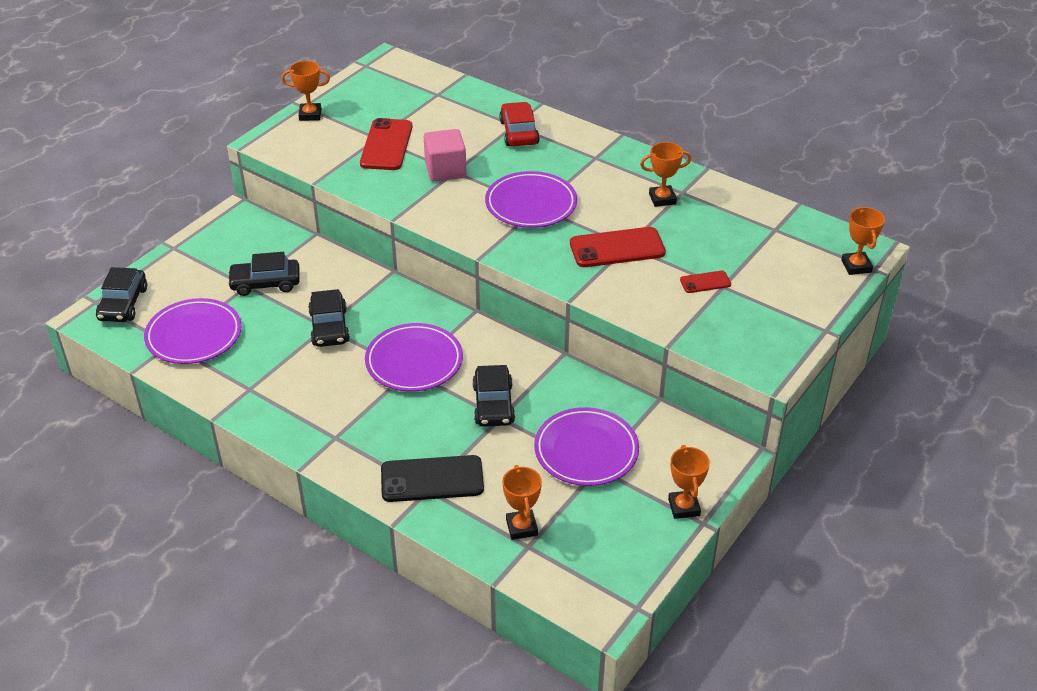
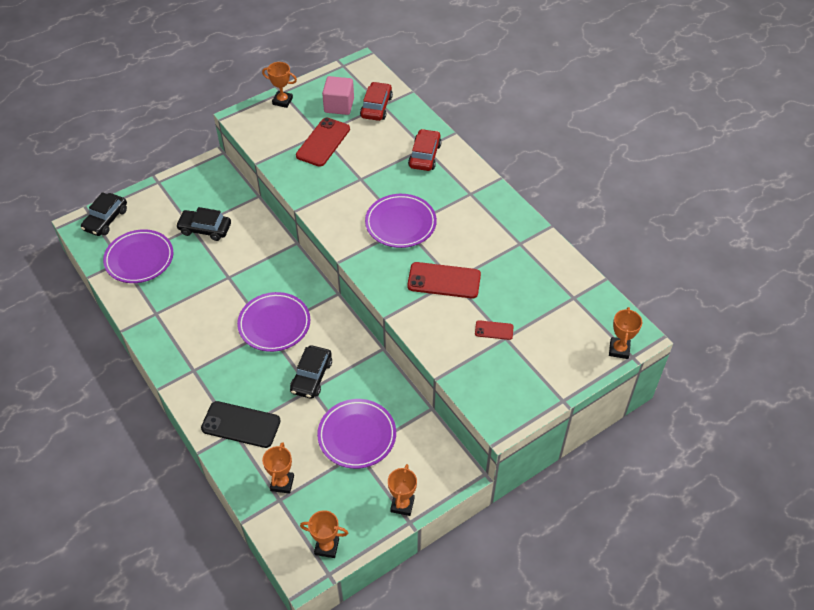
camera: 20 degrees right, 10 degrees up
black car [308,289,350,347] -> none
pink cube [424,129,467,182] -> pink cube moved to [322,76,354,115]
orange trophy [640,142,692,207] -> orange trophy moved to [300,510,348,558]
none -> red car [360,82,393,121]

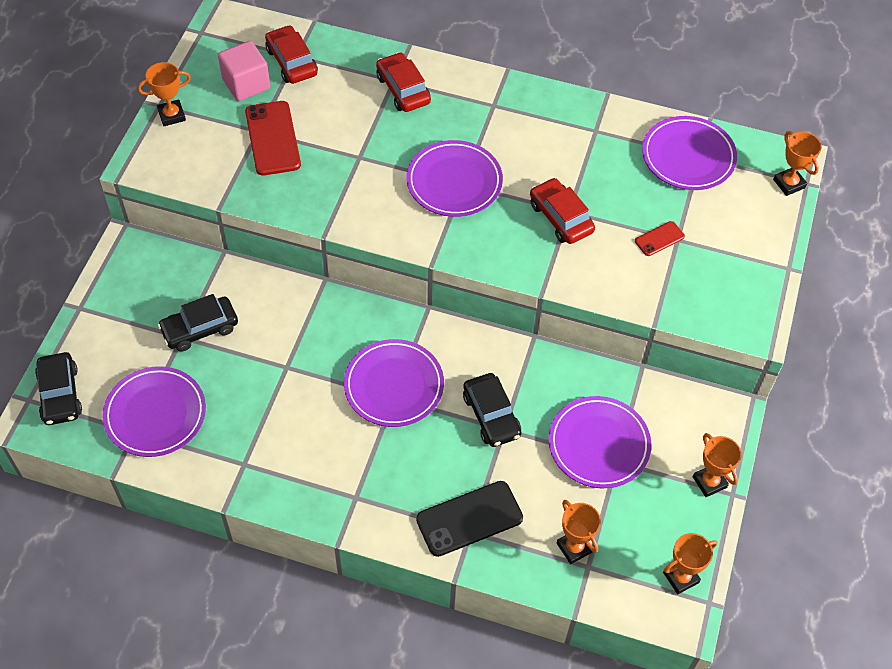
camera: 40 degrees left, 5 degrees up
red phone [407,262,481,298] -> red car [530,178,595,244]
none -> purple plate [642,116,737,190]

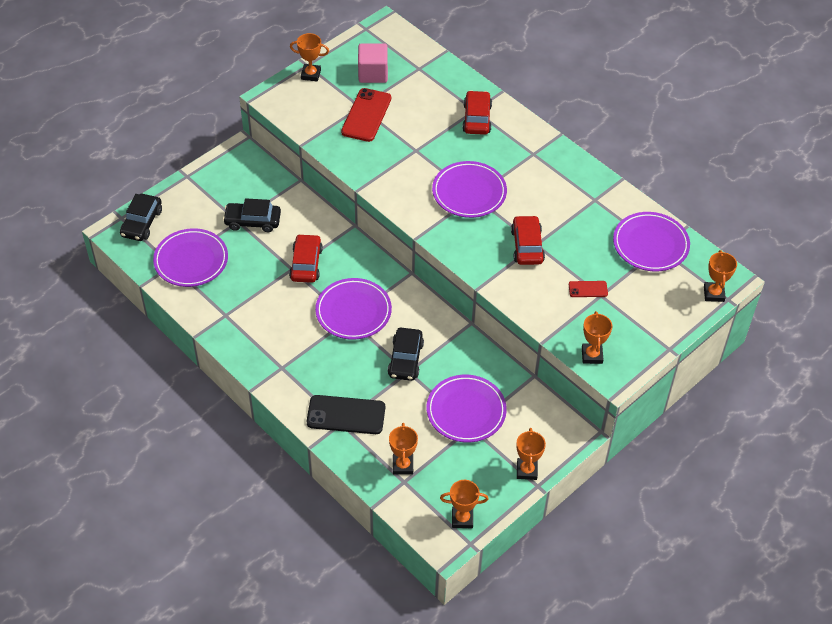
camera: 30 degrees right, 5 degrees down
red car [265,25,318,84] -> red car moved to [289,234,323,283]
none -> orange trophy [582,311,612,364]

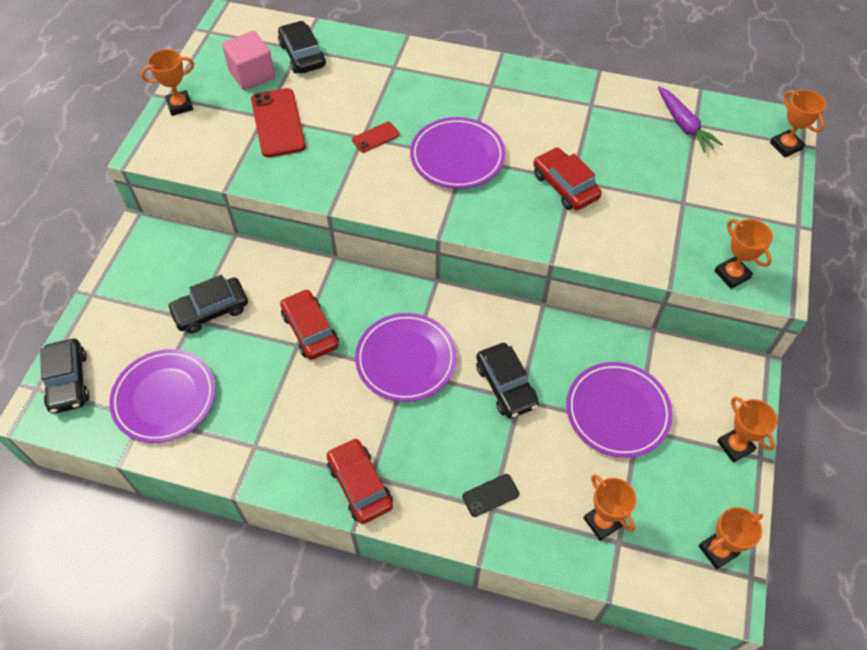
camera: 30 degrees left, 5 degrees up
black phone [307,395,385,434] -> black phone [462,474,519,517], size x0.51
red car [462,90,492,135] -> red car moved to [327,438,393,524]
red phone [569,281,608,297] -> red phone moved to [352,122,400,153]
purple plate [613,212,690,271] -> purple carrot [658,86,723,153]
none -> black car [278,21,326,74]

